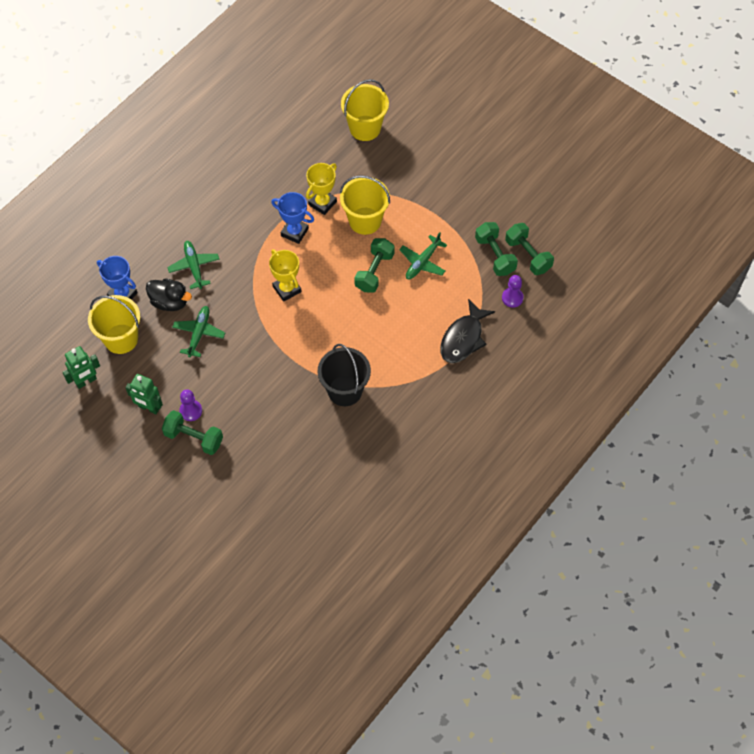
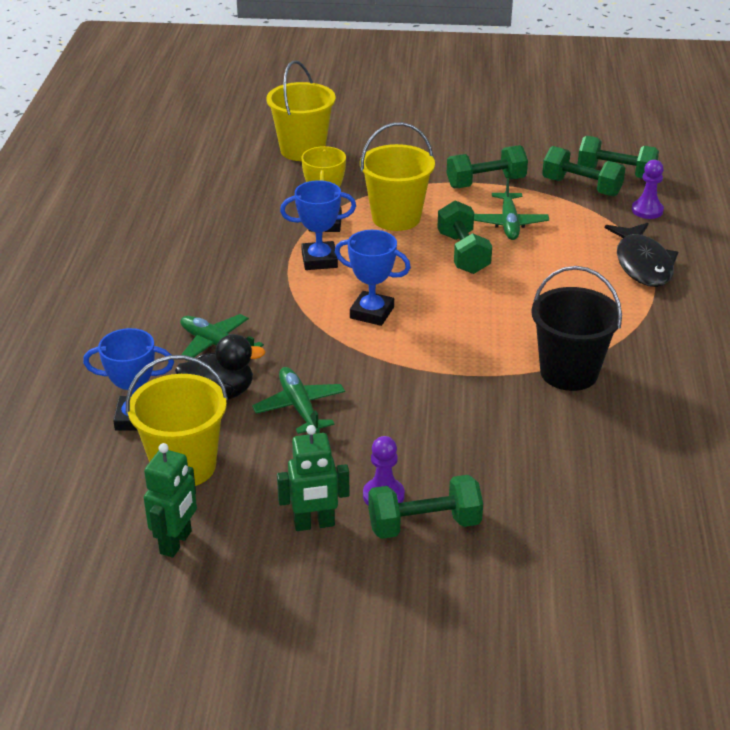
camera: 35 degrees left, 25 degrees down
yellow trophy [269,249,302,302] -> blue trophy [335,230,411,326]
none -> green dumbbell [447,145,528,188]

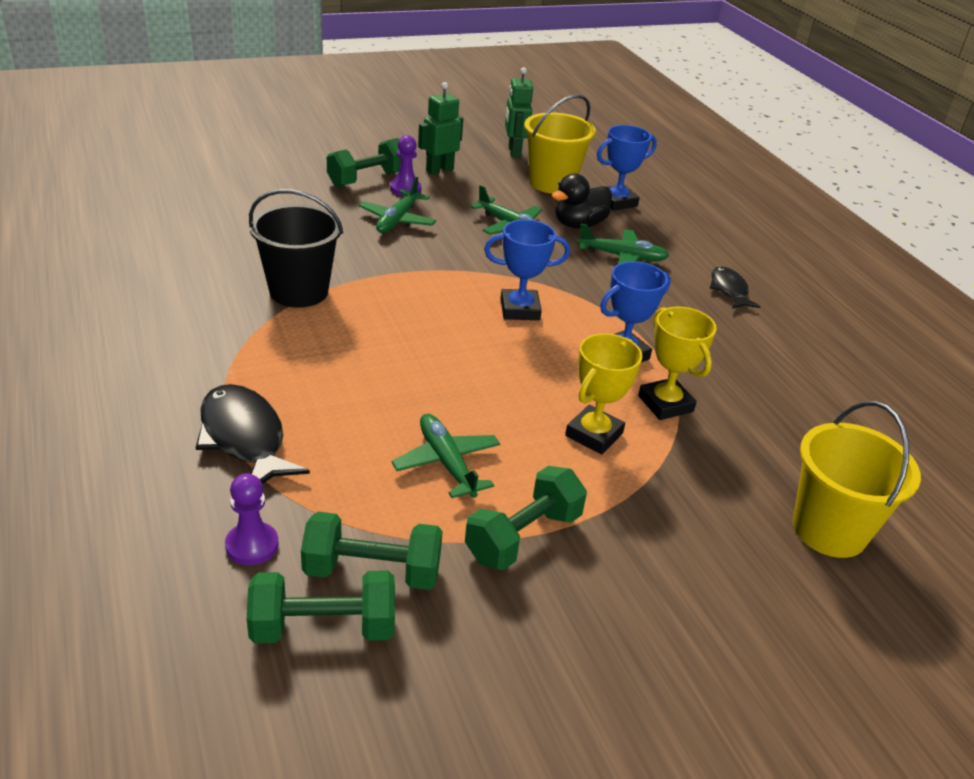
camera: 150 degrees right, 0 degrees up
yellow bucket [360,122,435,231] -> yellow trophy [565,333,643,454]
green dumbbell [437,200,492,274] -> none
none -> green plane [359,177,436,233]
none -> black fish [710,266,760,309]

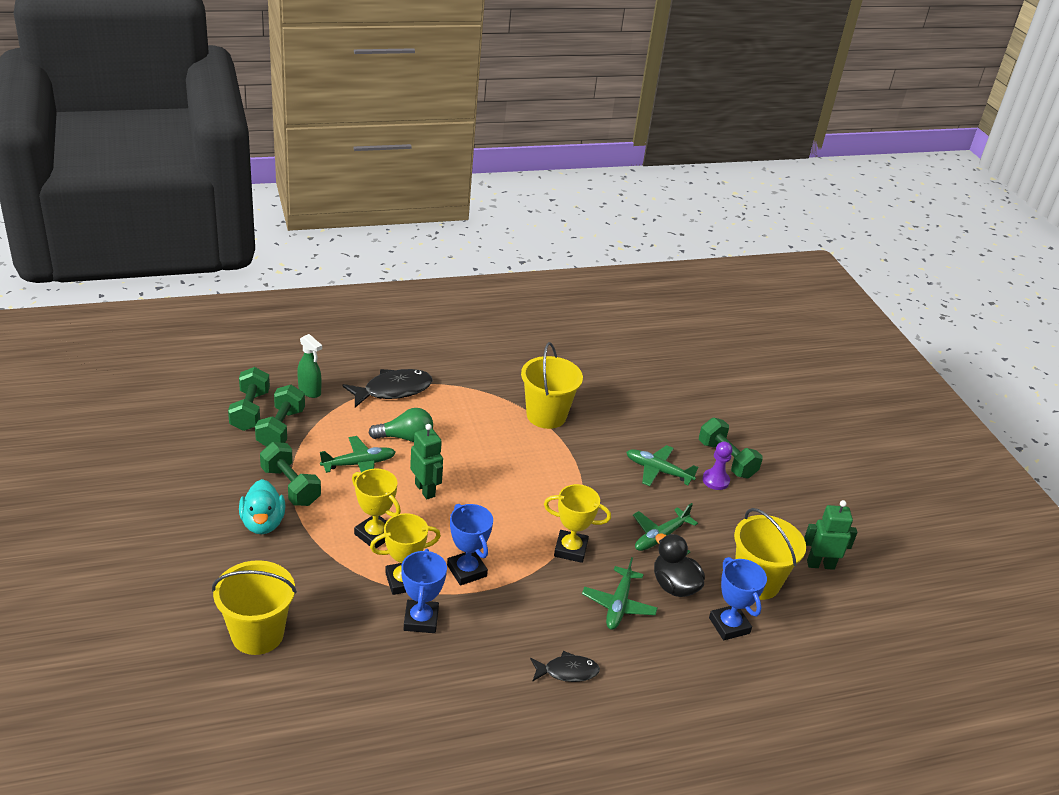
camera: 95 degrees right, 0 degrees up
purple pawn [225,473,278,565] -> green spray bottle [297,334,322,398]
black bucket [249,189,343,308] -> yellow bucket [521,342,583,429]
green robot [418,82,463,175] -> green robot moved to [410,424,443,499]
blue trophy [484,219,570,320] -> blue trophy moved to [401,549,447,633]
none -> turquoise duck [239,479,285,534]
none -> green light bulb [369,408,433,442]
none -> yellow trophy [544,484,611,563]

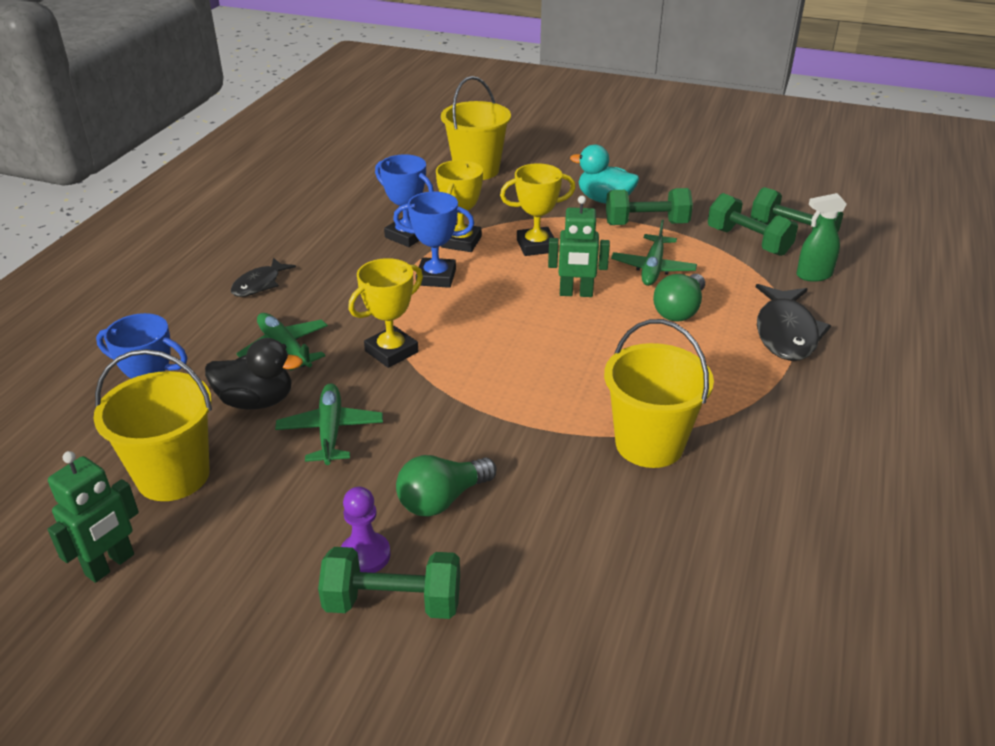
camera: 130 degrees right, 0 degrees up
green plane [626,445,698,486] -> green light bulb [396,455,496,517]

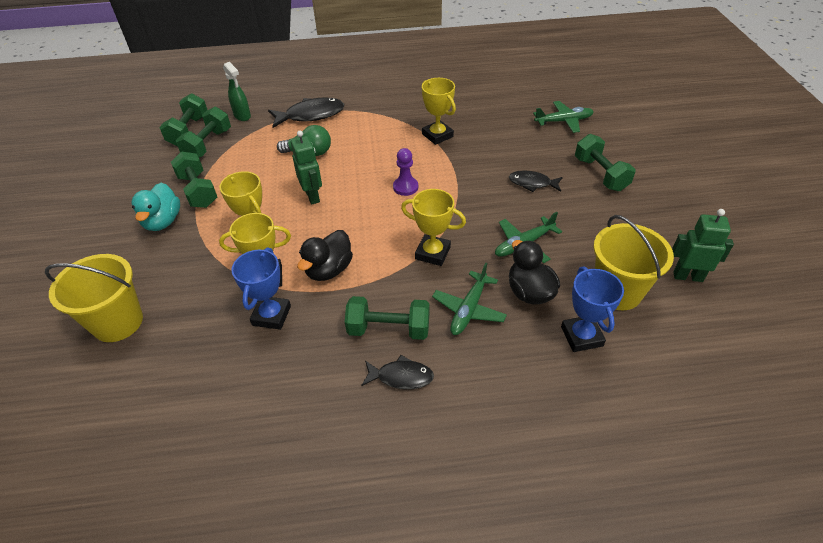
camera: 115 degrees left, 10 degrees up
purple pawn [341,487,391,573] -> purple pawn moved to [393,148,418,196]
blue trophy [393,192,474,288] -> black duck [297,230,353,281]
green light bulb [396,455,496,517] -> black fish [509,170,563,192]
yellow bucket [604,319,714,468] -> yellow trophy [422,78,456,145]
green plane [611,220,697,286] -> green plane moved to [533,101,594,133]
none -> green dumbbell [345,296,429,340]

